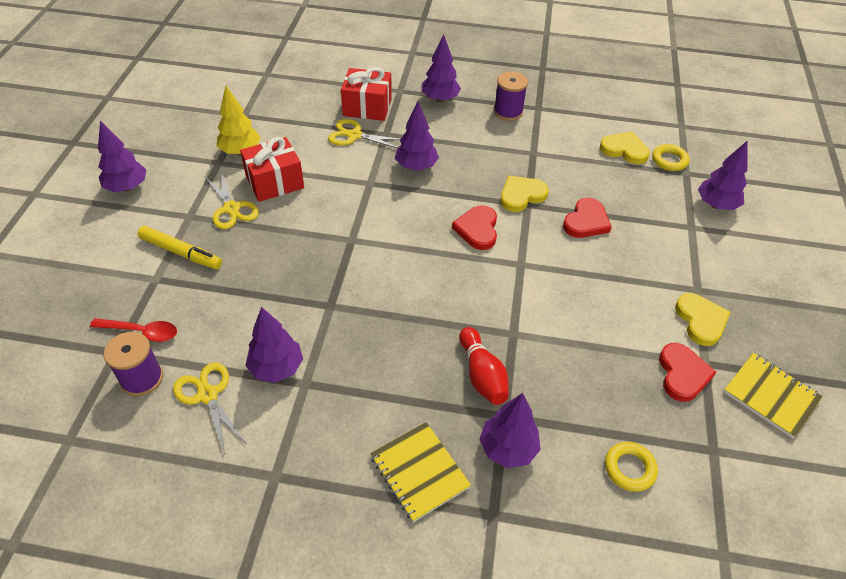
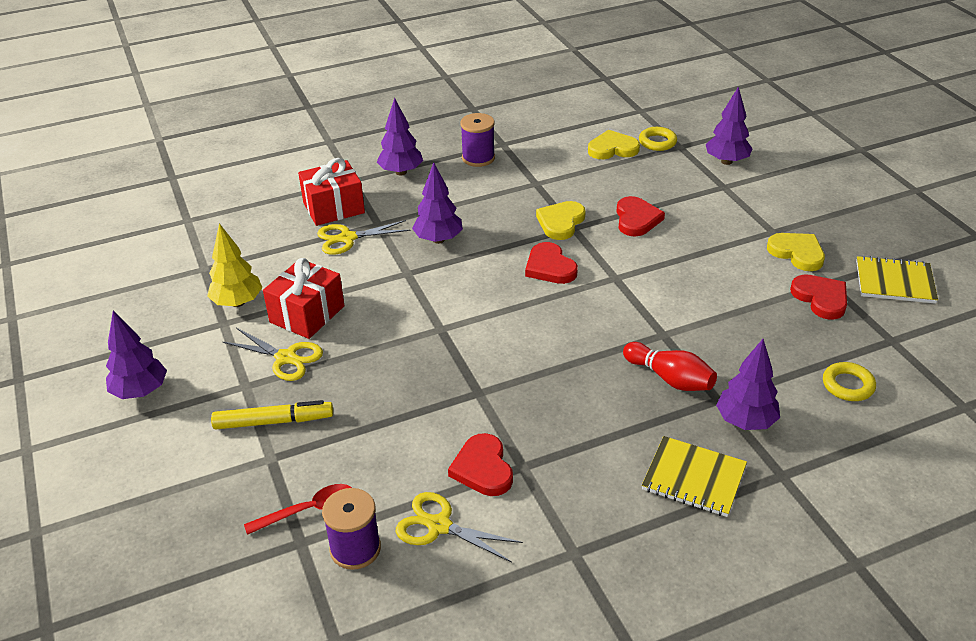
camera: 30 degrees left, 10 degrees down
purple tree [245,307,303,383] -> red heart [448,433,513,496]

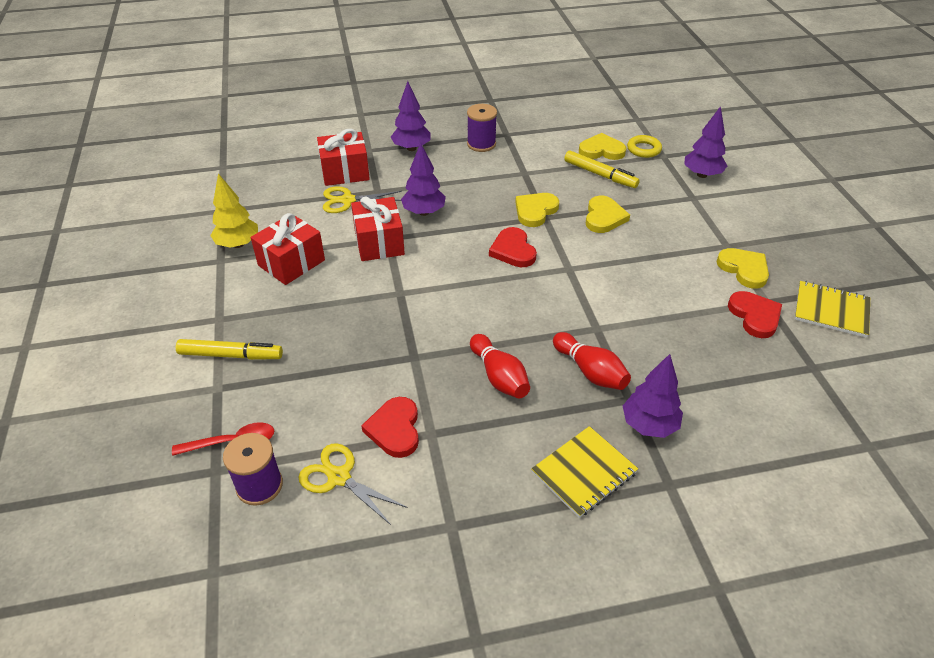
camera: 10 degrees right, 5 degrees up
purple tree [106,311,167,399] -> none
yellow scissors [223,328,323,381] -> none
red heart [616,196,665,236] -> yellow heart [586,196,630,233]
yellow notebook [642,436,747,517] -> yellow notebook turned 75 degrees counterclockwise [531,426,638,518]
yellow ring [823,362,876,401] -> none
none -> red gift [351,197,405,261]
none -> red bowling pin [470,334,530,399]
none -> yellow marker [564,150,640,188]

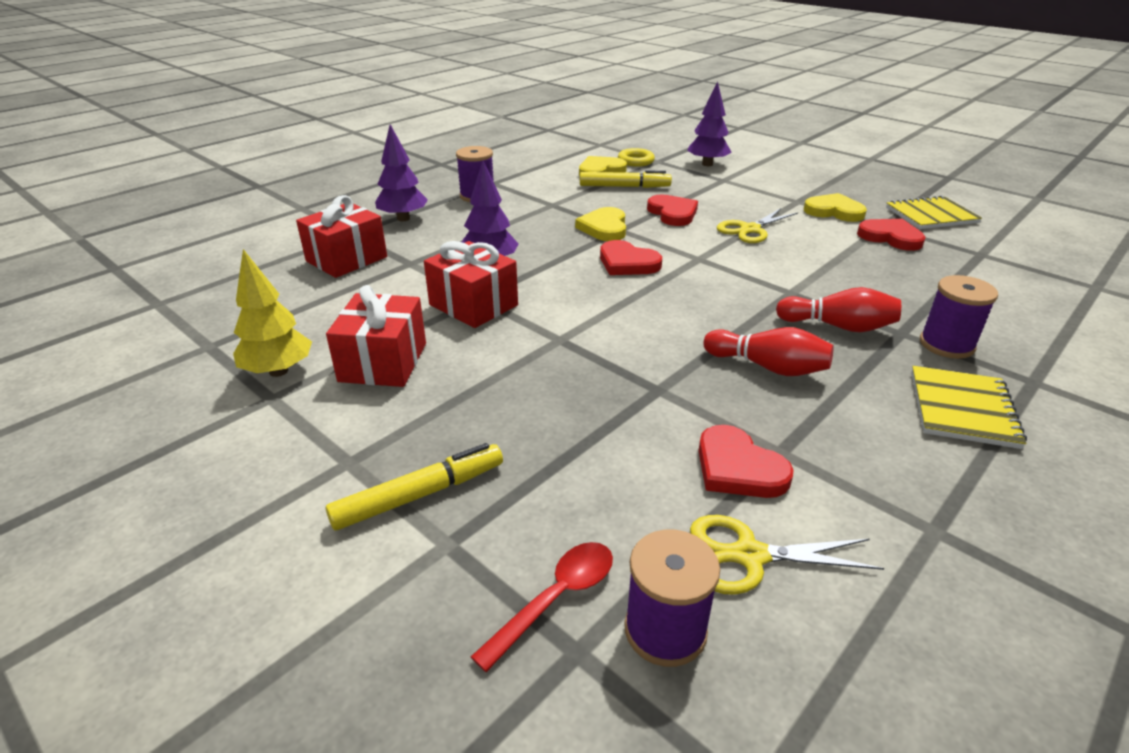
camera: 35 degrees left, 10 degrees down
yellow scissors [323,186,402,213] -> yellow scissors moved to [717,208,798,243]
yellow heart [586,196,630,233] -> red heart [647,194,698,226]
purple tree [623,354,683,438] -> purple spool [920,275,998,359]

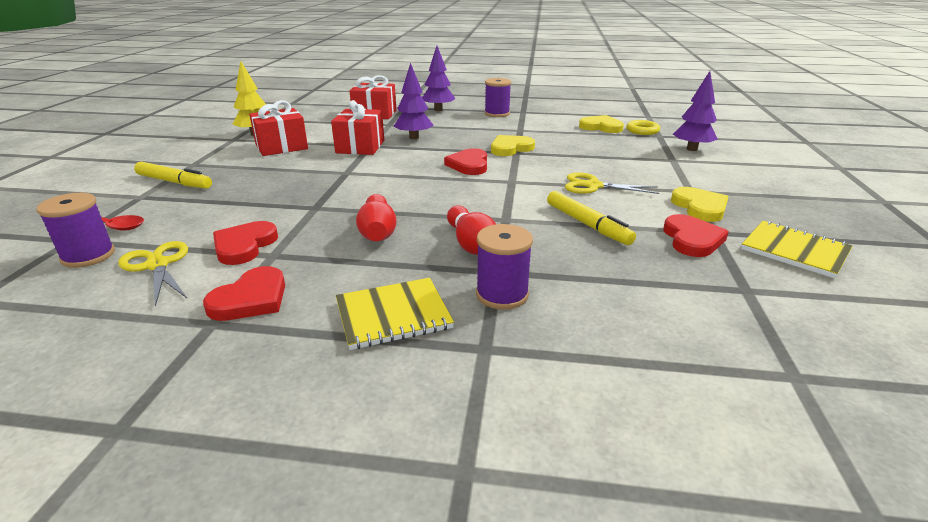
camera: 55 degrees right, 5 degrees down
yellow marker [580,170,672,188] -> yellow marker moved to [547,191,636,245]
red heart [647,194,698,226] -> red heart moved to [203,266,285,321]

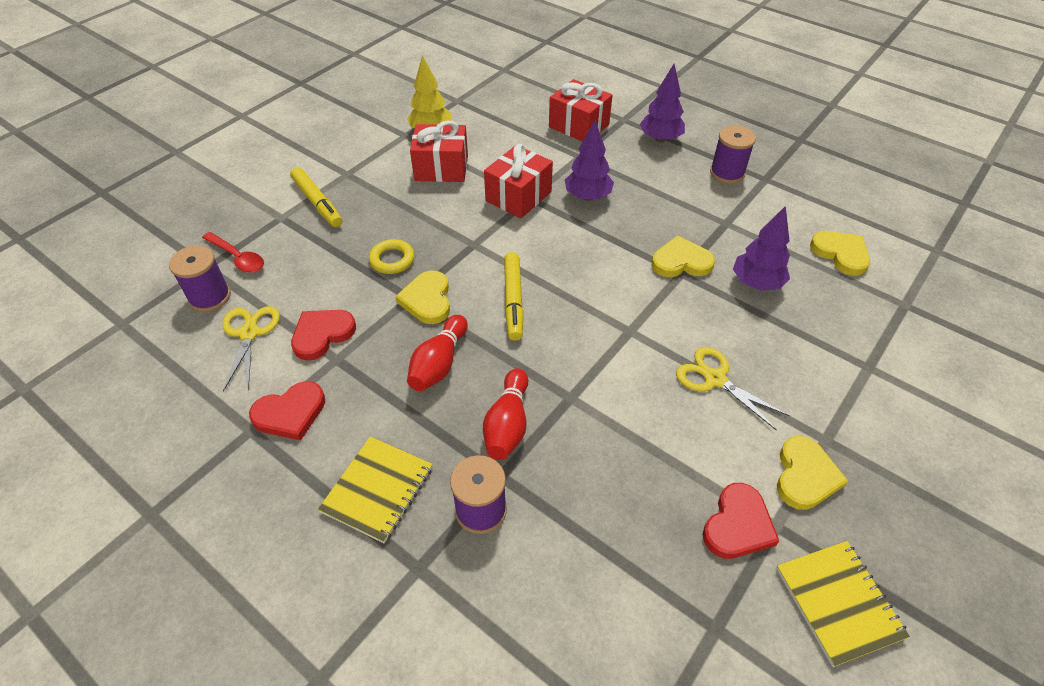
camera: 30 degrees right, 20 degrees up
yellow notebook [336,278,454,350] -> yellow notebook turned 75 degrees counterclockwise [318,436,433,543]
red heart [444,148,487,175] -> none
yellow marker [547,191,636,245] -> yellow marker moved to [504,252,524,341]
yellow ring [626,120,660,135] -> yellow ring moved to [369,239,415,274]
purple tree [673,71,718,151] -> purple tree moved to [733,206,790,291]
none -> yellow heart [395,271,450,324]

